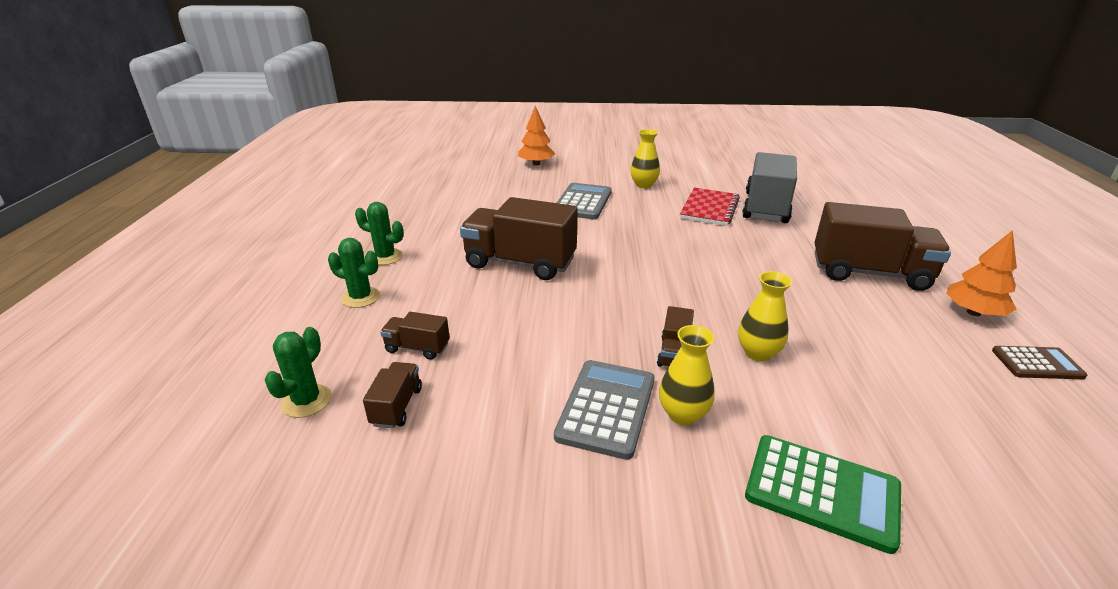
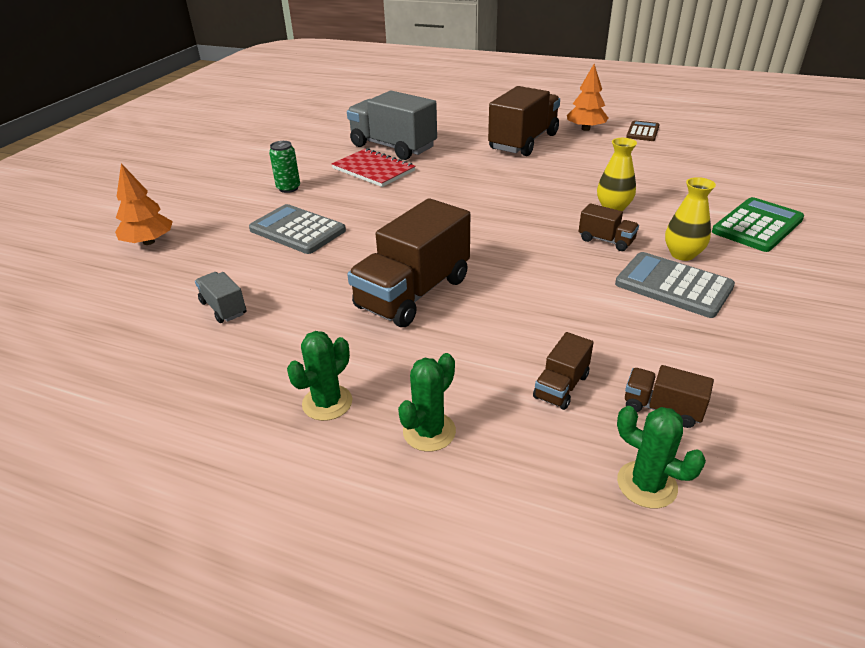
camera: 70 degrees left, 5 degrees up
yellow vase [630,129,660,188] -> green can [269,141,300,193]
none -> grey truck [195,272,247,323]

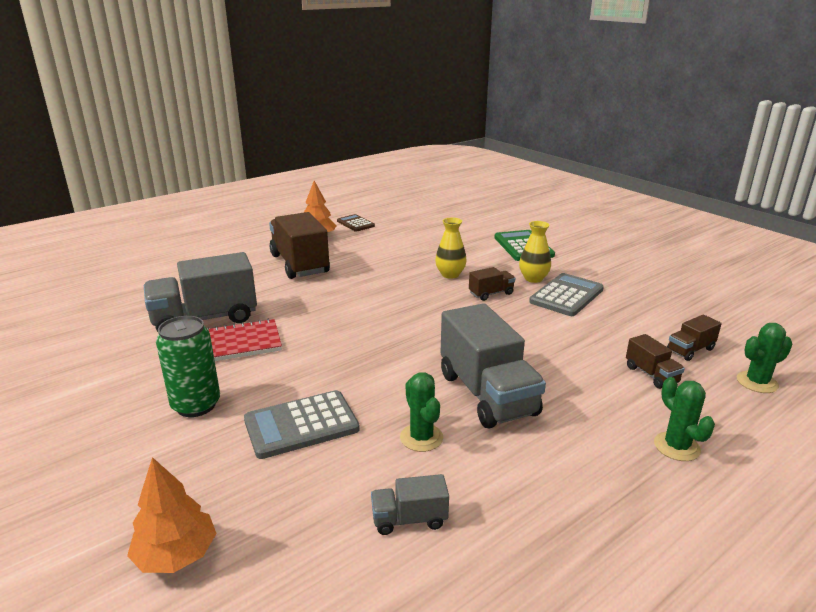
camera: 60 degrees left, 10 degrees down
green can [269,141,300,193] -> green can [156,316,220,417], size x1.55
green cactus [287,331,352,421] -> green cactus moved to [400,372,443,452]
brown truck [347,198,470,327] -> grey truck [441,303,546,428]
grey calculator [615,252,735,318] -> grey calculator turned 150 degrees clockwise [529,273,604,316]

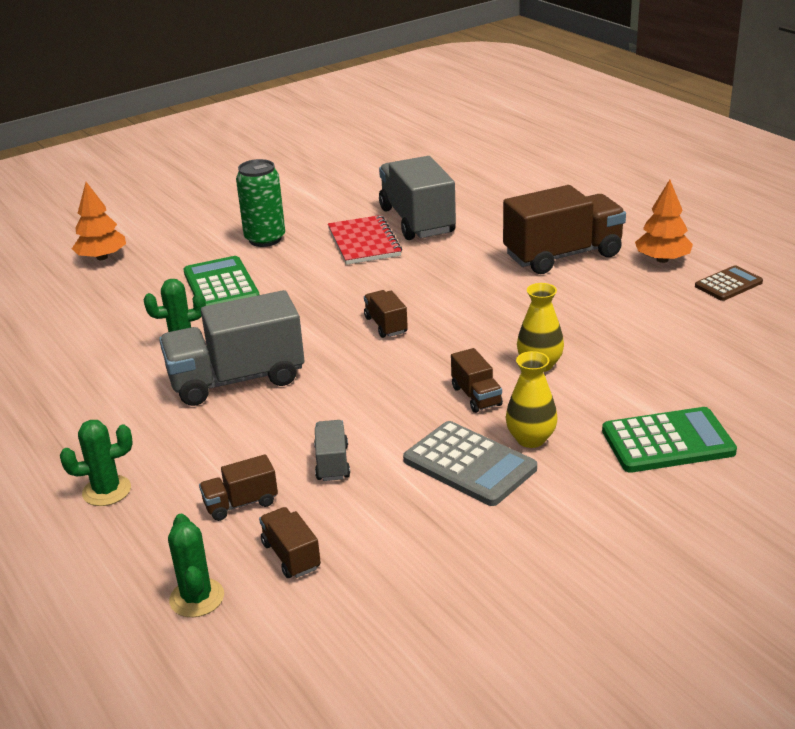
camera: 95 degrees right, 5 degrees up
grey calculator [244,390,360,459] -> green calculator [184,256,260,306]
grey truck [371,474,449,535] -> grey truck moved to [314,420,350,481]
none -> brown truck [364,290,408,338]

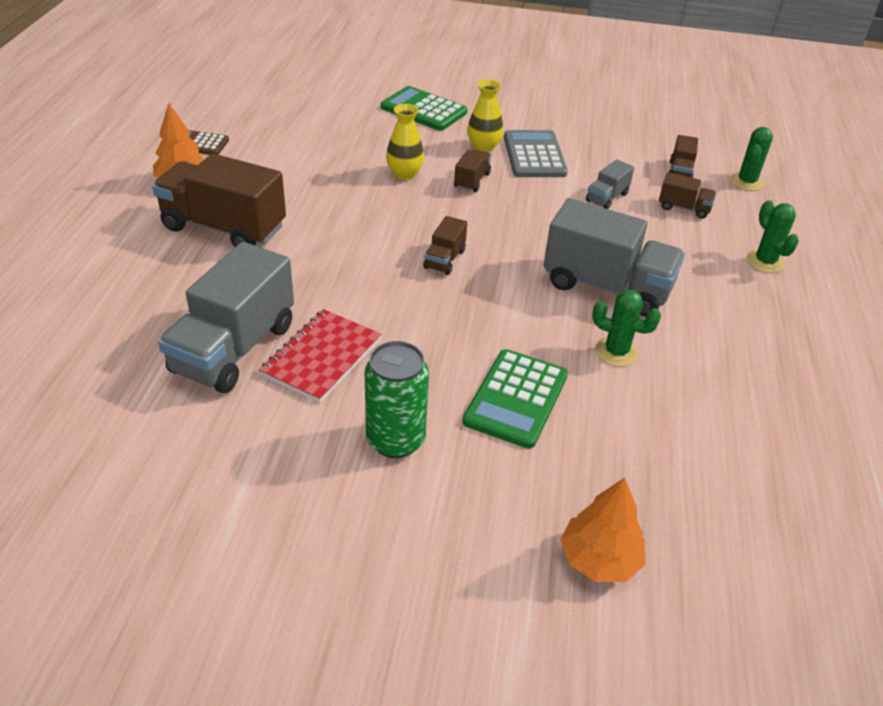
camera: 140 degrees left, 10 degrees up
green cactus [60,420,133,506] -> green cactus turned 45 degrees clockwise [746,200,799,273]

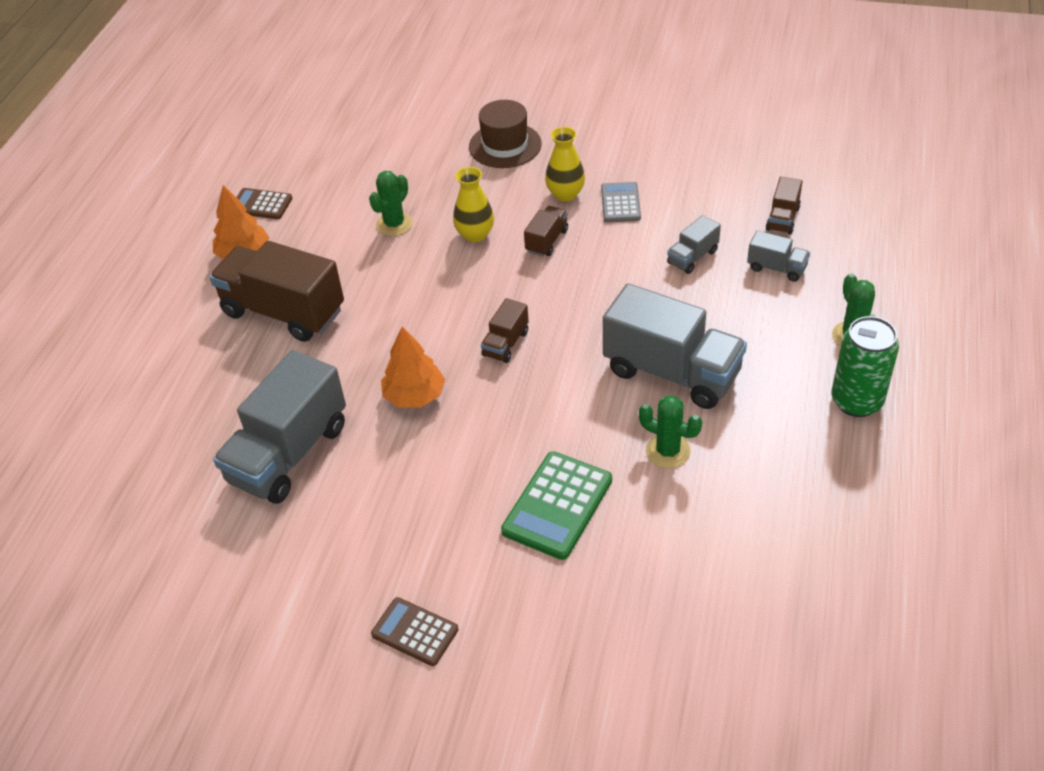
camera: 10 degrees right, 5 degrees up
red notebook [259,309,382,403] -> none
green can [365,341,429,458] -> green can moved to [831,316,899,417]
green calculator [381,86,467,131] -> brown hat [469,100,542,168]
grey calculator [504,130,568,177] -> grey calculator [601,182,641,222], size x0.63
orange tree [560,478,645,582] -> orange tree moved to [381,327,445,408]
brown truck [659,172,716,219] -> grey truck [747,230,810,282]
green cactus [730,127,773,191] -> green cactus moved to [369,171,413,236]
none -> brown calculator [371,597,458,666]

